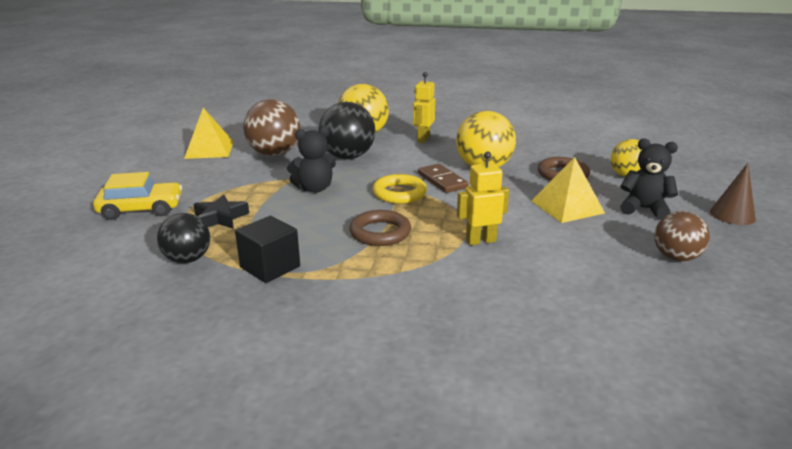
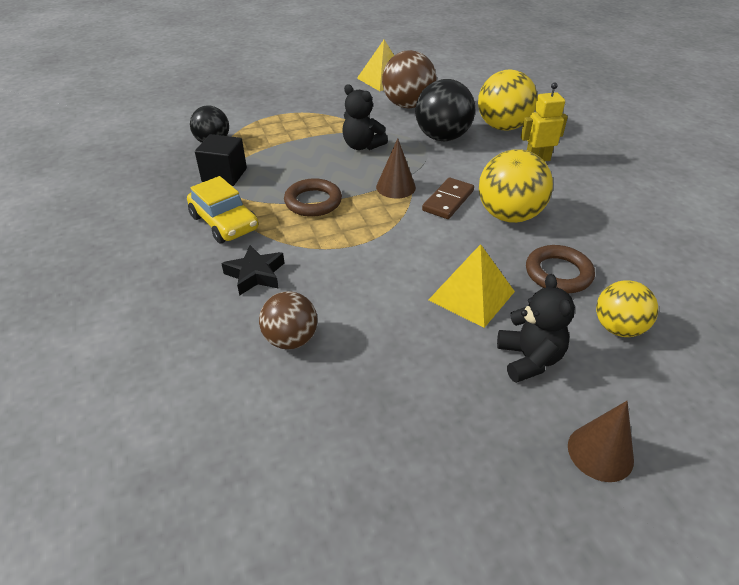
camera: 60 degrees right, 15 degrees up
yellow car [93,172,182,220] -> yellow car moved to [187,176,259,243]
black star [193,195,249,229] -> black star moved to [221,245,284,296]
yellow ring [372,174,427,204] -> brown cone [376,138,416,198]
yellow robot [457,152,509,245] -> none
brown ball [654,211,710,261] -> brown ball moved to [259,291,318,349]

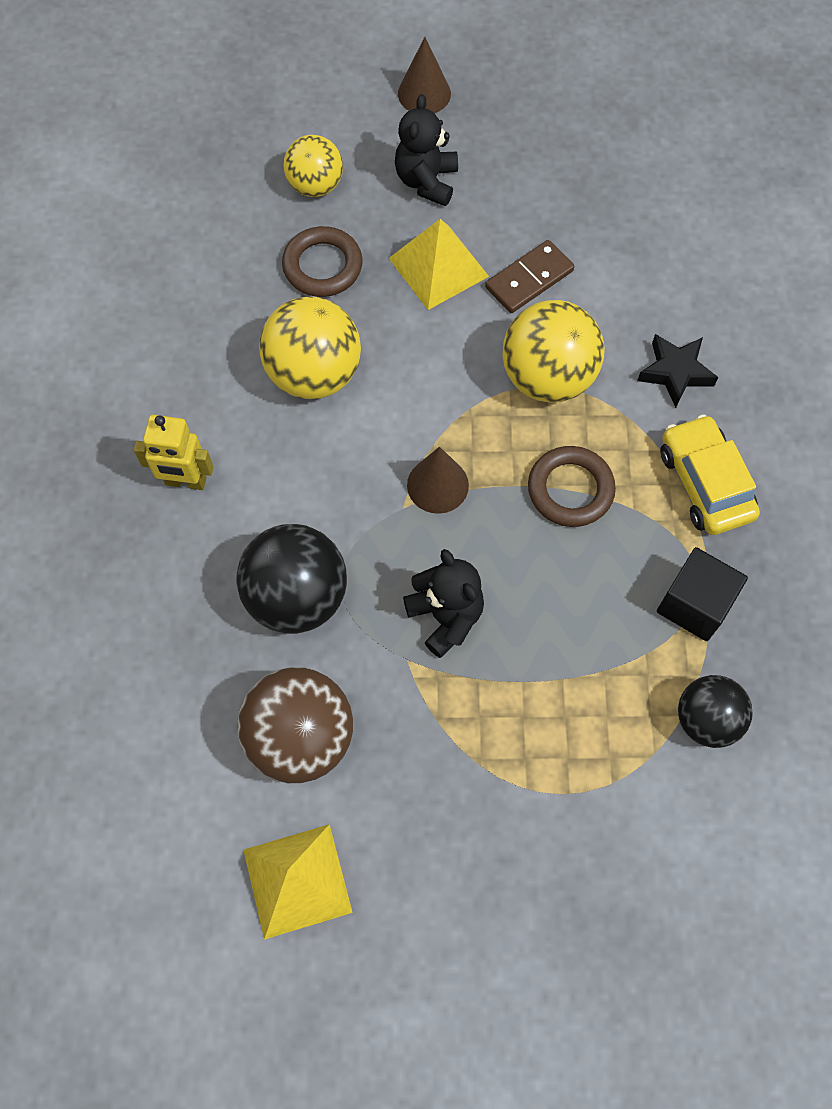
camera: 160 degrees left, 25 degrees up
brown ball [259,291,318,349] -> none
brown domino [422,178,474,219] -> brown domino moved to [485,240,575,313]
yellow ball [478,69,537,131] -> yellow ball moved to [502,300,605,403]

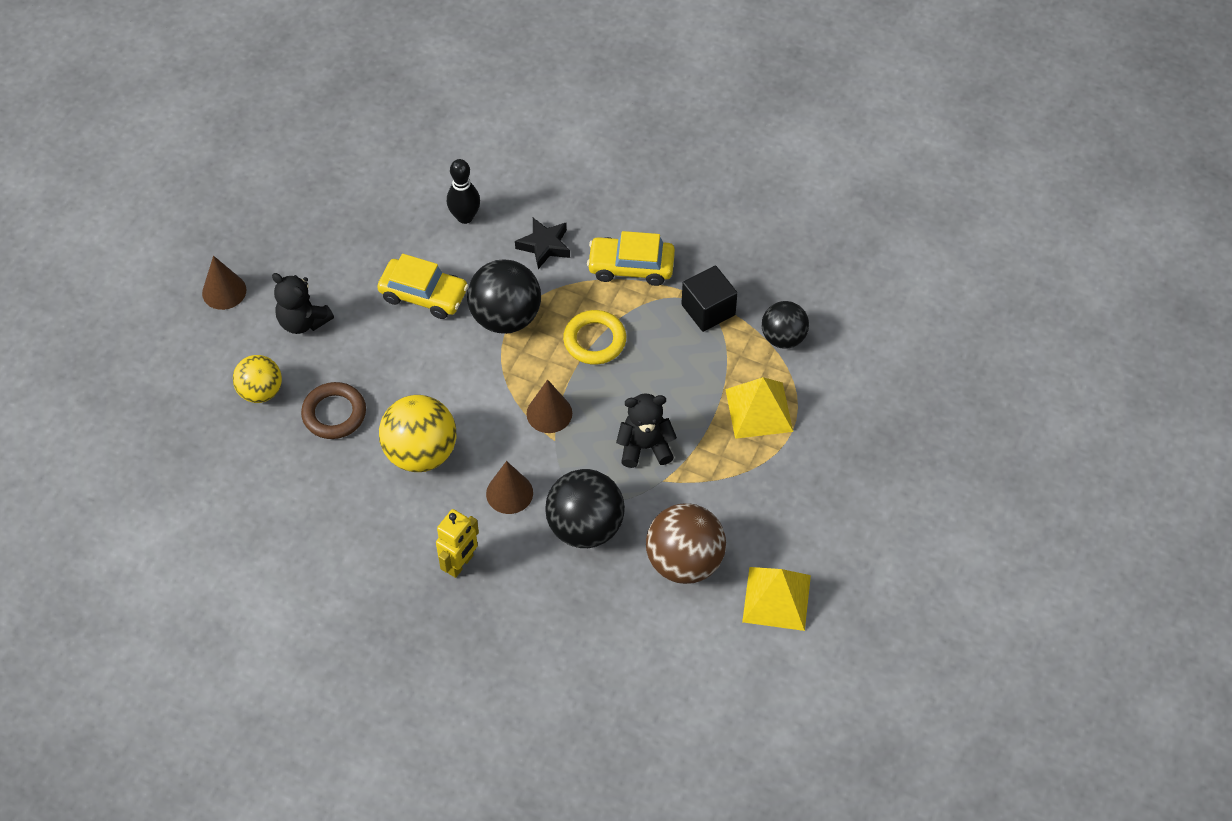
camera: 65 degrees left, 10 degrees down
yellow pyramid [389,219,489,310] -> yellow pyramid moved to [725,377,793,439]
brown domino [485,240,575,313] -> yellow car [377,254,469,319]
yellow ball [502,300,605,403] -> black ball [467,260,541,334]
brown ring [528,446,616,527] -> yellow ring [563,310,626,365]
none -> black bowling pin [447,159,480,224]
none -> brown cone [486,461,533,514]

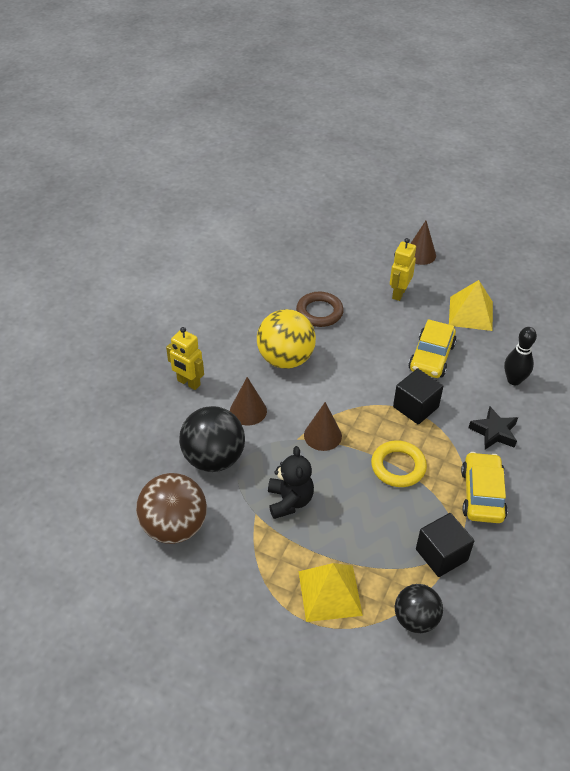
camera: 90 degrees right, 10 degrees down
yellow ball [233,355,282,403] -> none
black teddy bear [272,273,334,334] -> yellow robot [390,238,416,301]
black ball [467,260,541,334] -> black cube [393,368,443,425]
yellow pyramid [742,567,811,631] -> yellow pyramid moved to [449,280,493,331]

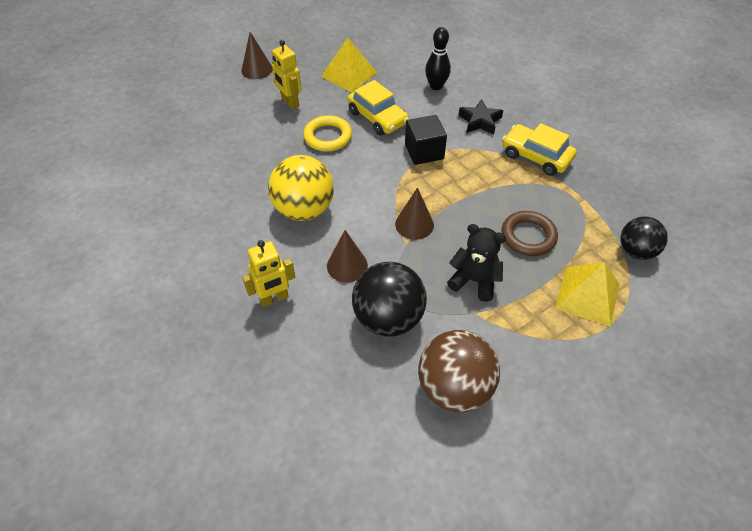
camera: 60 degrees left, 5 degrees up
brown ring [296,292,344,327] -> brown ring moved to [501,211,558,256]
yellow ring [371,440,427,487] -> yellow ring moved to [303,115,352,152]
black cube [416,513,474,577] -> none

